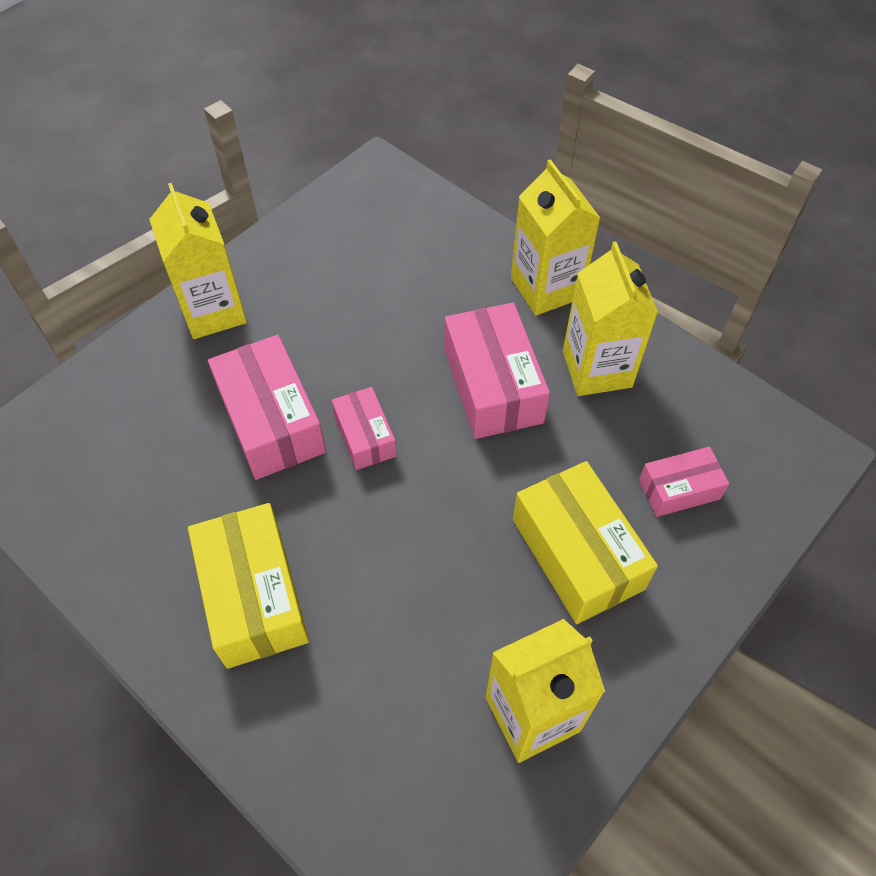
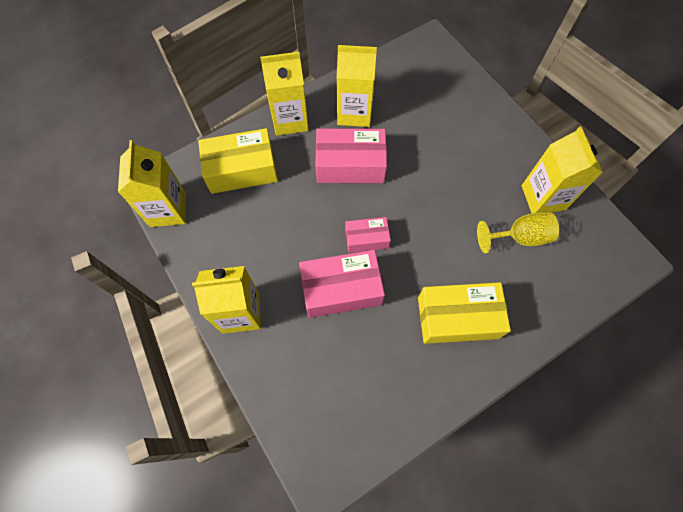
camera: 75 degrees left, 10 degrees up
yellow box [513,461,658,624] -> yellow box moved to [198,128,278,194]
pink box [639,447,729,517] -> none
none -> yellow carton [118,140,186,227]
none -> yellow goblet [477,212,559,253]

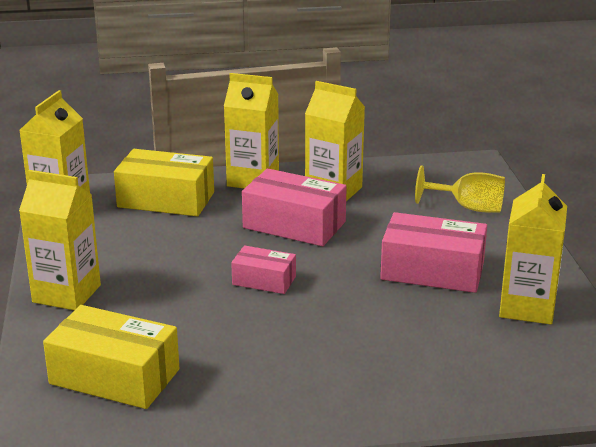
camera: 25 degrees right, 40 degrees down
pink box [299,250,385,318] -> pink box moved to [380,212,487,293]
yellow box [418,282,511,344] -> yellow box moved to [43,305,179,409]
yellow goblet [477,212,559,253] -> yellow goblet moved to [415,165,505,212]

